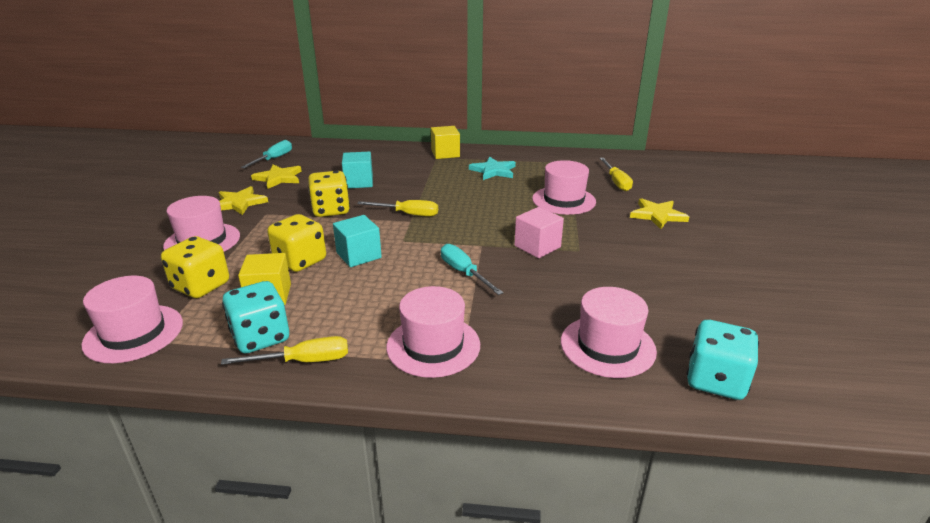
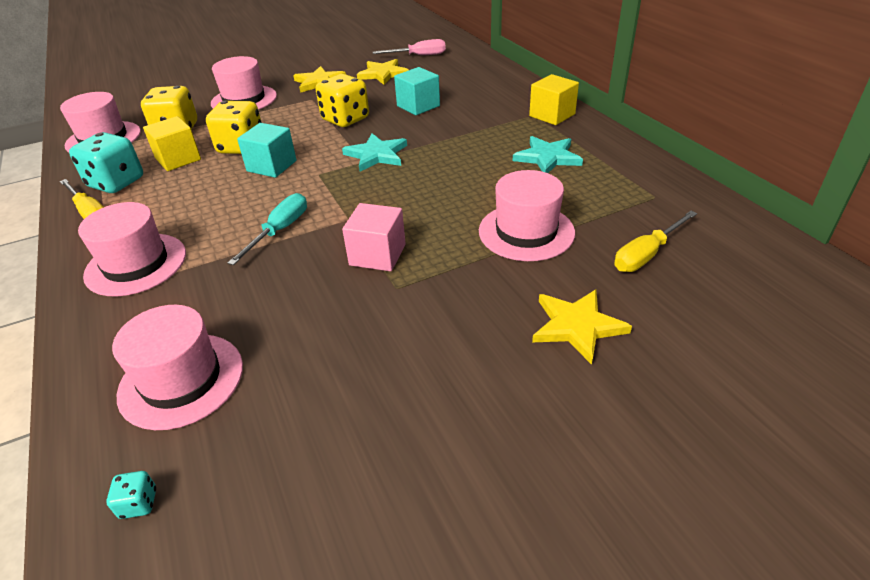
camera: 60 degrees right, 10 degrees up
turquoise screwdriver [241,140,292,168] -> pink screwdriver [373,39,446,55]
yellow screwdriver [357,200,438,217] -> turquoise star [342,133,407,171]
turquoise dice [687,320,759,400] -> turquoise dice [106,471,156,519], size x0.42

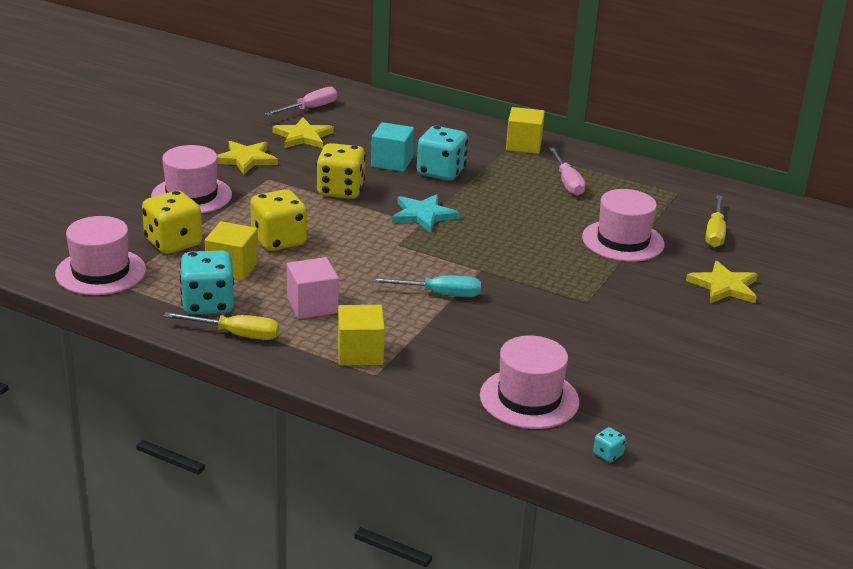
camera: 40 degrees left, 10 degrees down
pink hat [78,202,186,296] -> yellow cube [338,305,385,365]
turquoise screwdriver [228,193,307,265] -> turquoise screwdriver turned 105 degrees clockwise [370,275,481,297]
turquoise cube [237,123,297,178] -> none
pink cube [342,203,406,271] -> pink cube moved to [287,257,339,319]
turquoise star [513,136,583,173] -> pink screwdriver [549,148,586,196]
none -> turquoise dice [417,126,468,181]

